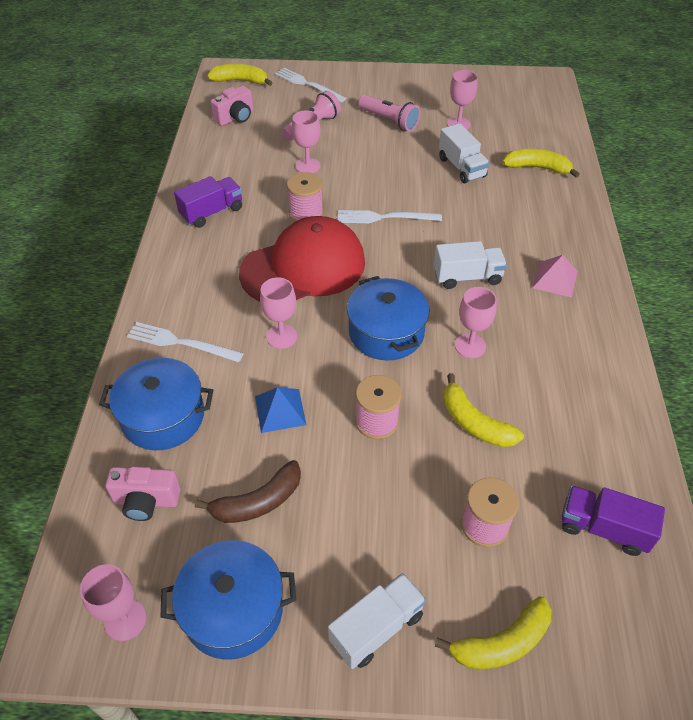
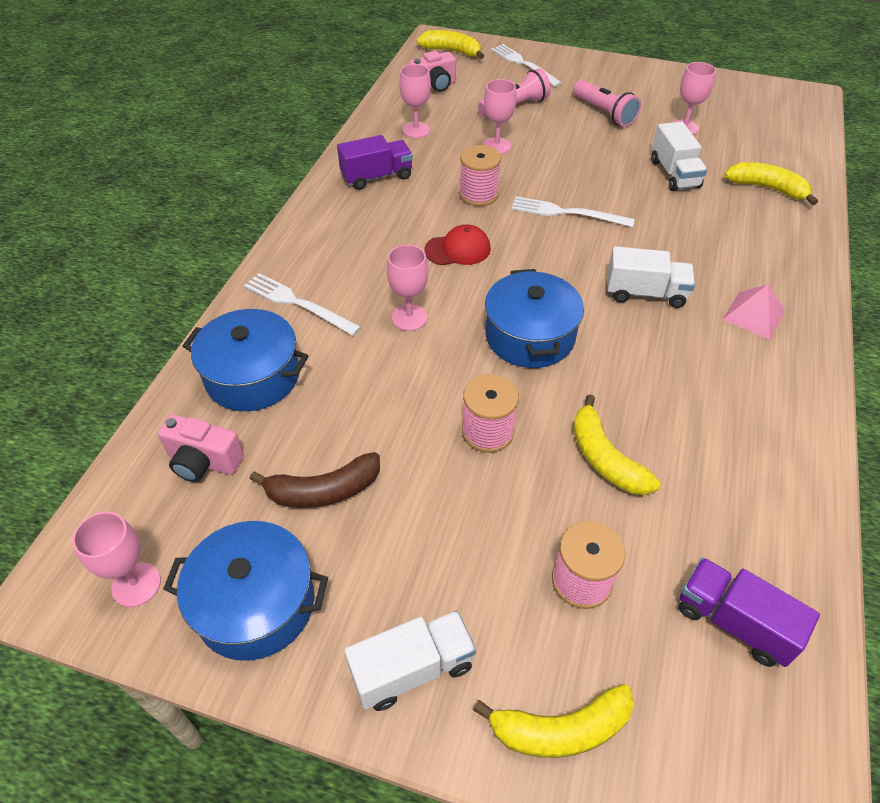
camera: 15 degrees right, 0 degrees up
red cap [239,216,365,302] -> red cap [424,224,491,265], size x0.45
blue pyramid [255,387,306,433] -> none
pink goblet [455,287,497,358] -> pink goblet moved to [399,64,431,138]

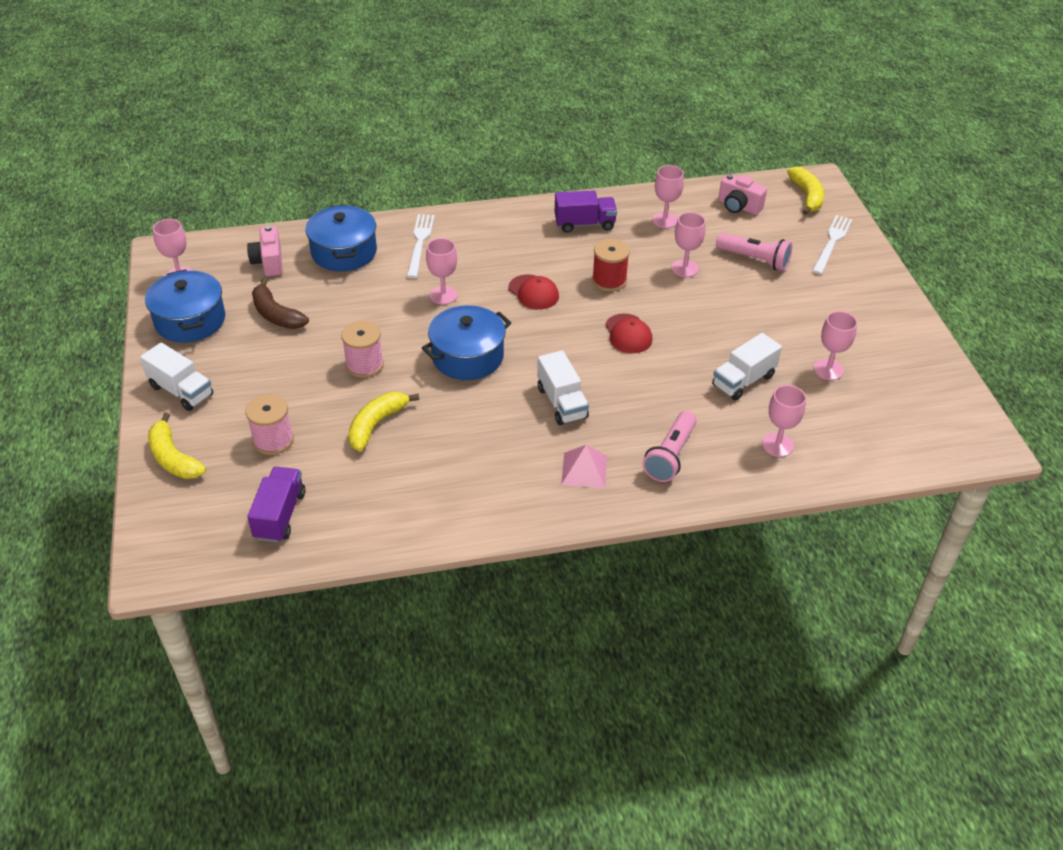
camera: 60 degrees right, 5 degrees down
purple truck [337,135,413,190] -> purple truck turned 45 degrees counterclockwise [555,190,617,233]
pink spool [459,145,501,206] -> red spool [592,239,630,292]
white fork [511,196,635,227] -> red cap [605,313,652,353]
pink flashlight [573,80,641,127] -> pink flashlight moved to [643,411,697,482]
yellow banana [724,162,818,205] -> pink goblet [762,385,806,457]

